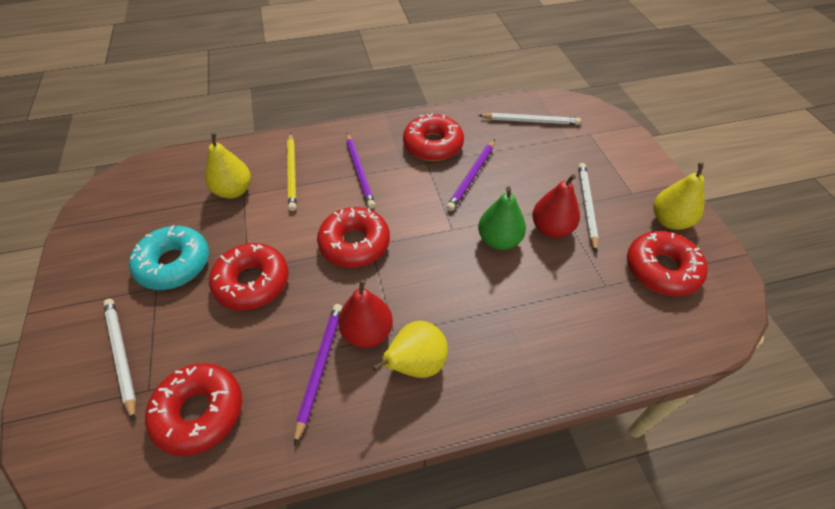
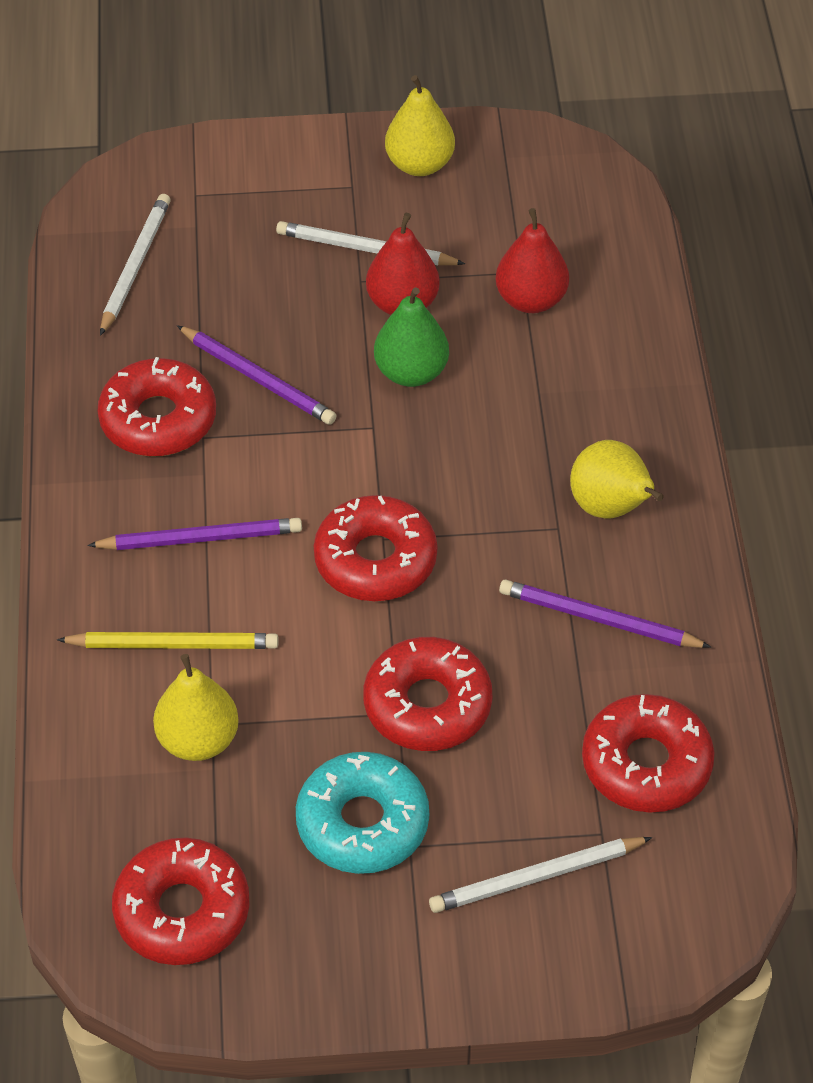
camera: 80 degrees left, 0 degrees up
red pear [338,279,393,348] -> red pear moved to [496,208,569,313]
red donut [627,231,708,296] -> red donut moved to [112,838,250,965]

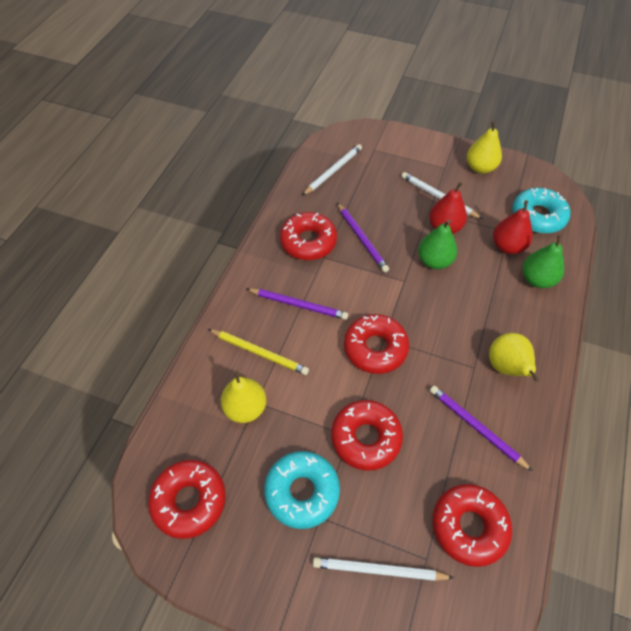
camera: 25 degrees right, 5 degrees up
none -> turquoise donut [512,188,570,234]
none -> green pear [522,235,564,288]

